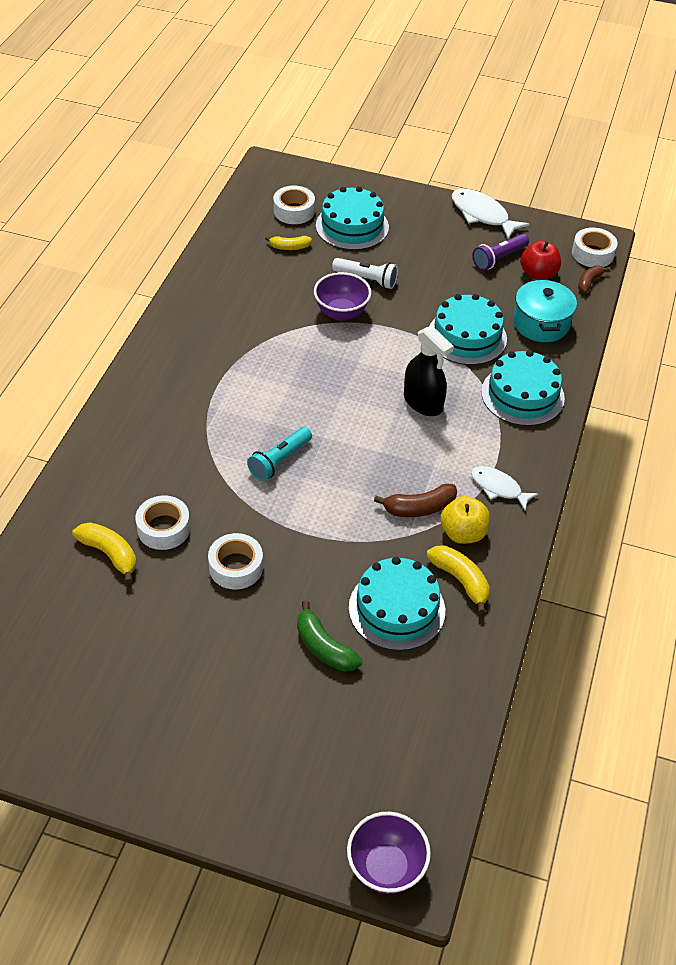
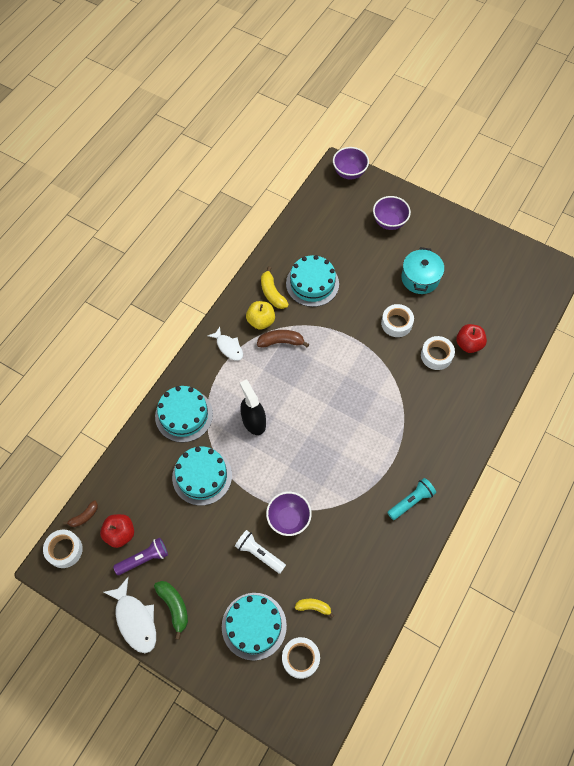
camera: 165 degrees left, 15 degrees up
yellow banana [72,522,136,583] -> red apple [456,324,487,353]
turquoise flashlight [247,427,312,481] -> turquoise flashlight moved to [387,478,436,520]
green banana [297,600,363,672] -> green banana moved to [154,581,188,640]
turquoise pot [513,279,577,342] -> turquoise pot moved to [401,247,444,294]
none -> purple bowl [373,196,411,230]

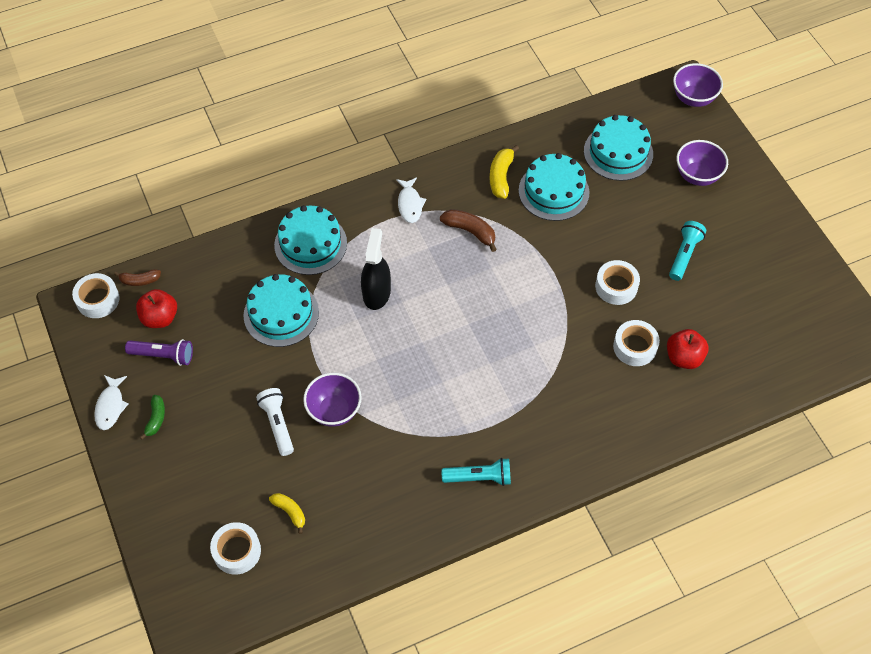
camera: 35 degrees right, 5 degrees down
white fish [103,577,156,653] -> white fish [94,375,128,430], size x0.66
green banana [154,581,188,640] -> green banana [140,395,165,439], size x0.66
turquoise cake [222,593,287,661] -> turquoise cake moved to [584,115,653,181]
yellow apple [246,301,275,330] -> none
turquoise pot [401,247,444,294] -> turquoise flashlight [669,221,706,281]

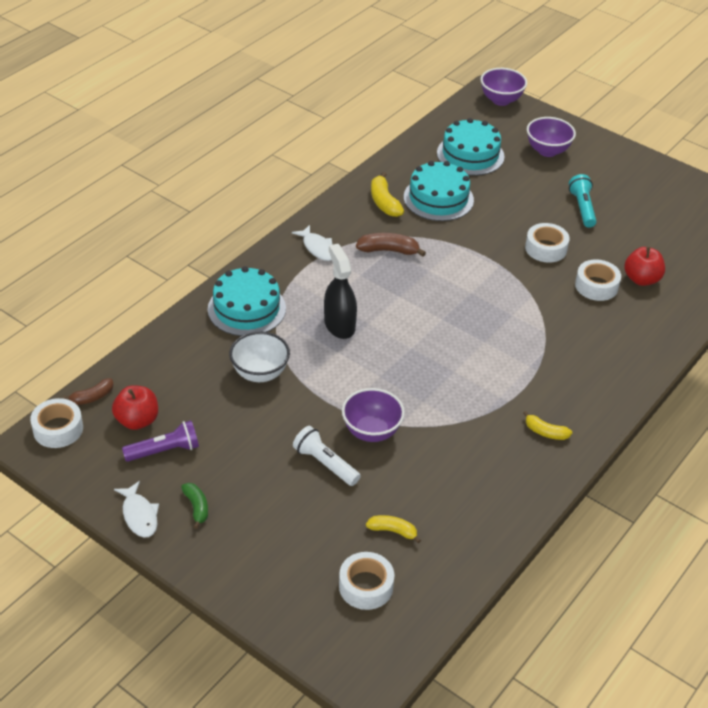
camera: 30 degrees left, 15 degrees down
turquoise cake [243,274,319,347] -> white bowl [229,332,290,382]
turquoise flashlight [441,458,511,486] -> yellow banana [523,411,572,440]

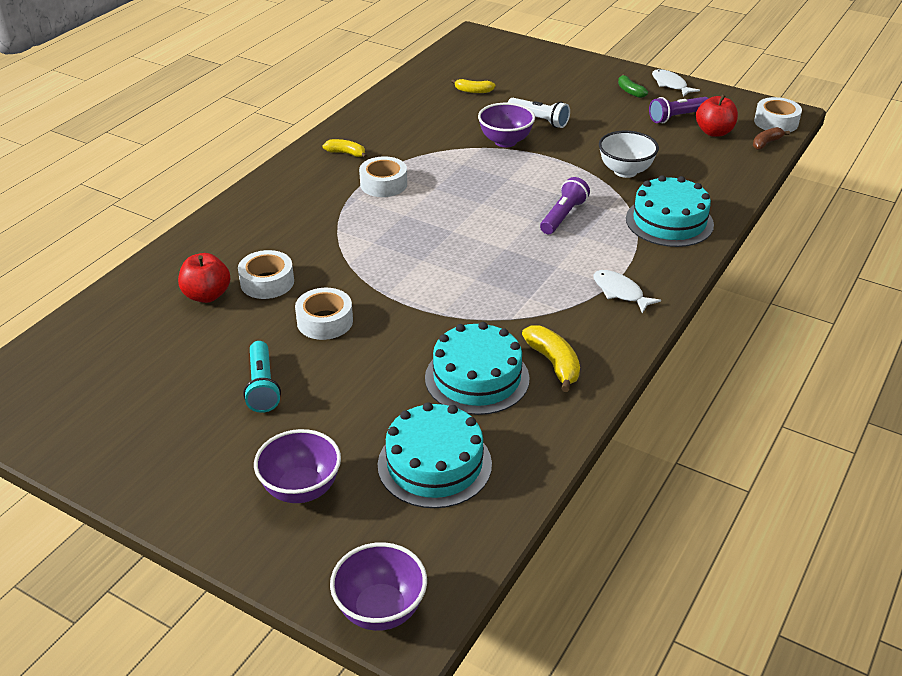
camera: 175 degrees right, 5 degrees down
black spray bottle [324,244,357,339] -> purple flashlight [540,177,590,234]
white tape [339,552,394,610] -> white tape moved to [359,156,407,197]
brown banana [356,233,426,257] -> none

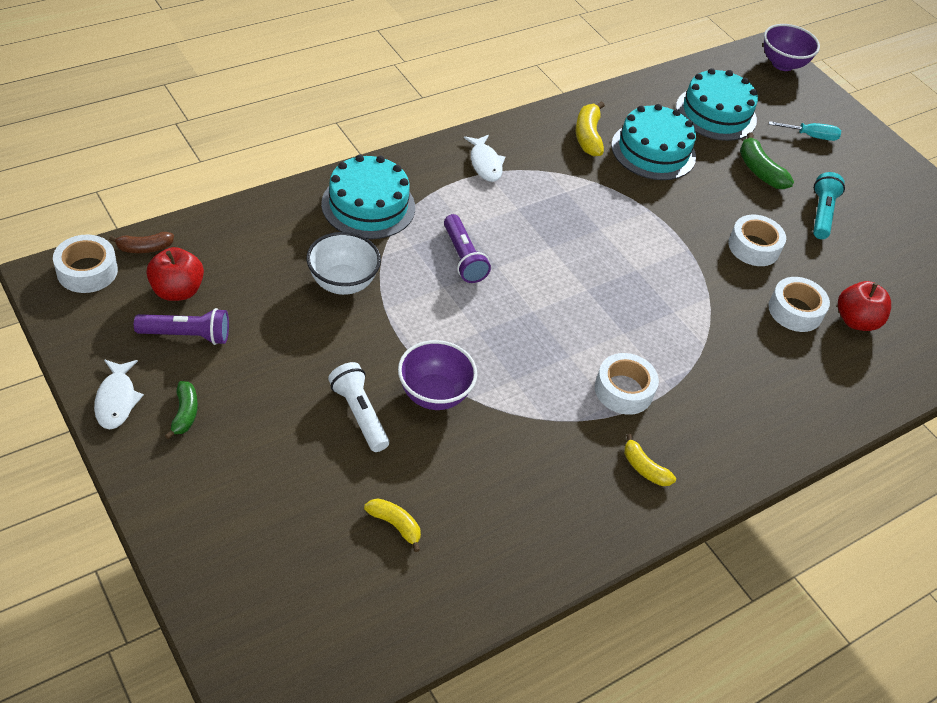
camera: 160 degrees left, 10 degrees up
purple bowl [254,429,341,503] -> turquoise screwdriver [769,121,841,141]
purple flashlight [540,177,590,234] -> purple flashlight turned 75 degrees counterclockwise [444,214,491,283]
none -> green banana [740,132,794,189]

